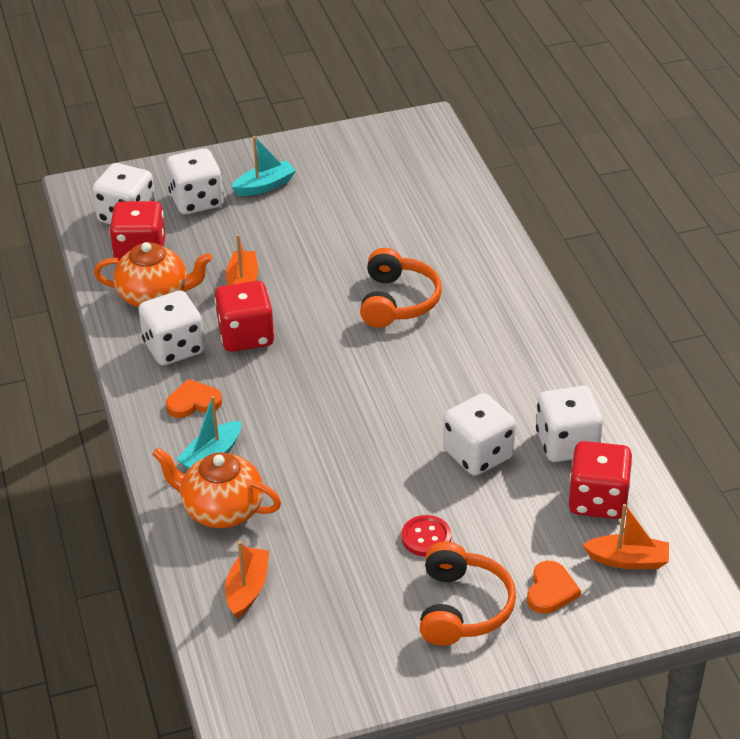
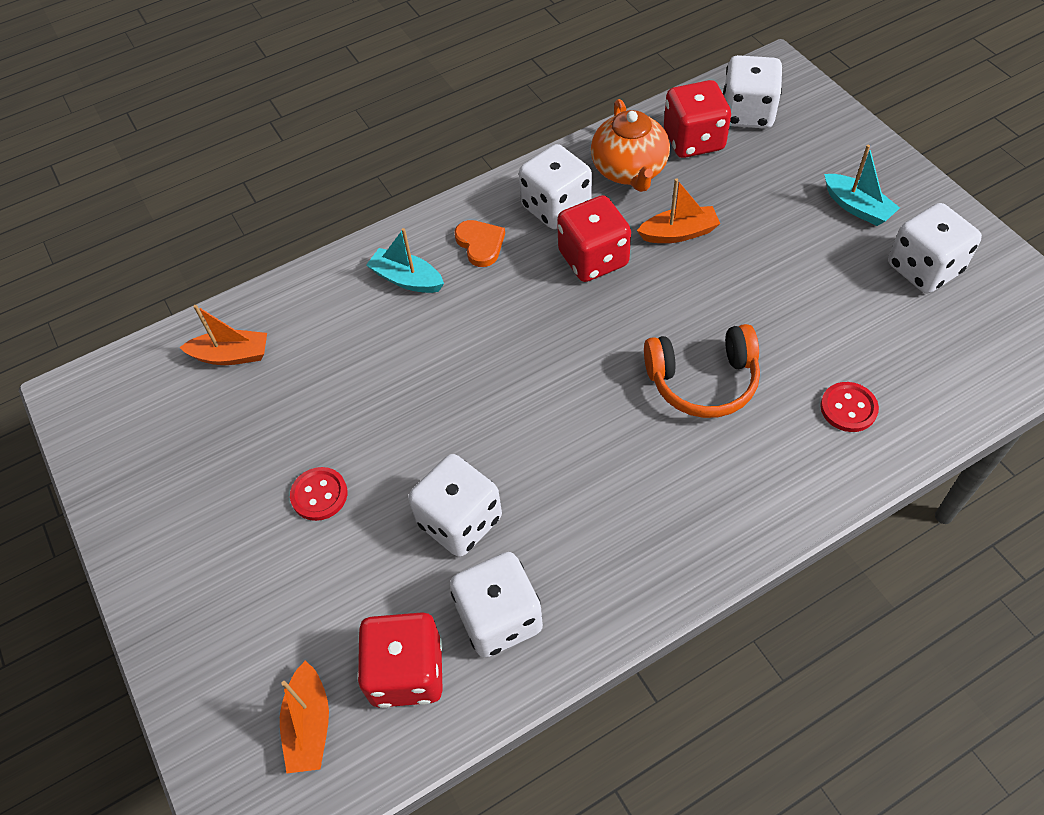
camera: 80 degrees right, 15 degrees up
orange teapot [152,448,281,528] -> none
white dice [166,148,224,215] -> white dice moved to [888,203,982,293]
orange headphones [420,542,516,646] -> none
orange heart [527,561,581,614] -> none
none -> red button [820,382,879,432]

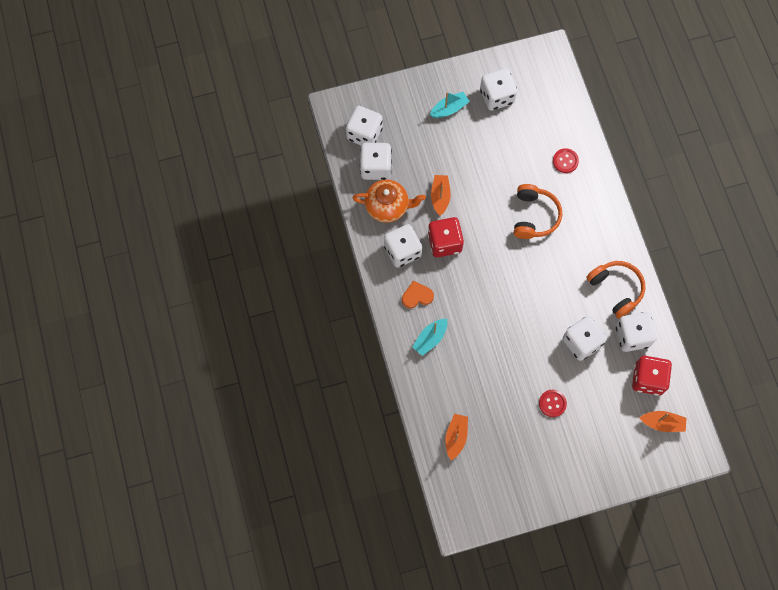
camera: 80 degrees left, 15 degrees up
red dice [664,80,731,158] -> white dice [360,143,392,180]
none -> orange headphones [586,261,645,319]

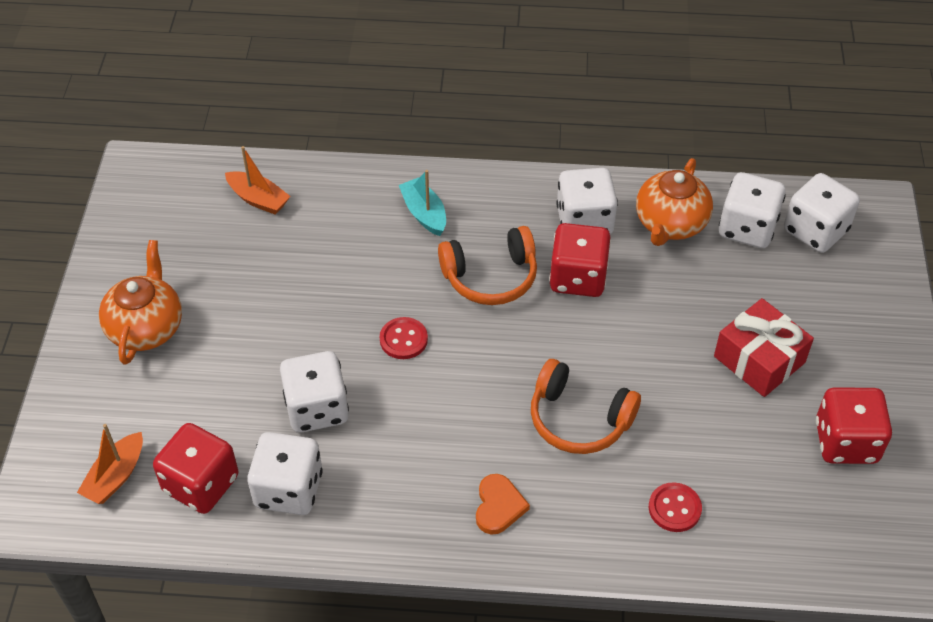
camera: 110 degrees right, 20 degrees down
orange heart [402,281,434,308] -> orange heart moved to [476,474,530,534]
turquoise boat [430,92,470,118] -> none
orange boat [431,175,451,216] -> none
white dice [480,69,517,111] -> red dice [816,387,892,464]
red button [539,390,567,417] -> red button moved to [380,317,428,359]
orange headphones [586,261,645,319] -> orange headphones moved to [438,226,537,305]
none -> orange teapot [99,240,182,365]
none -> red gift [714,298,814,397]

